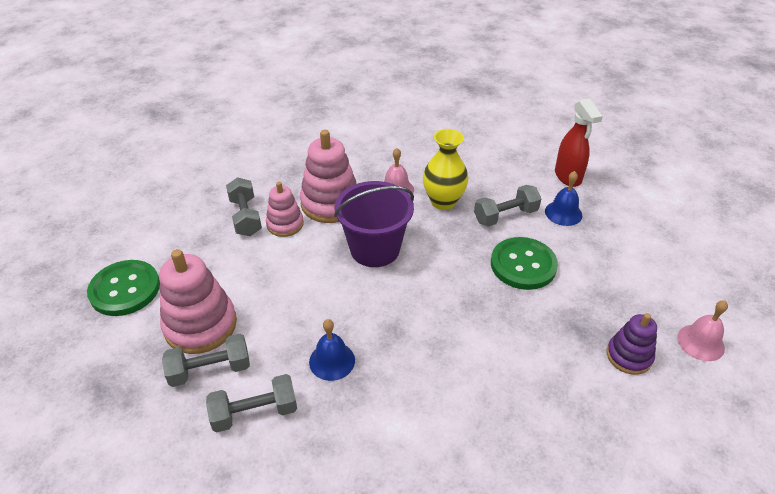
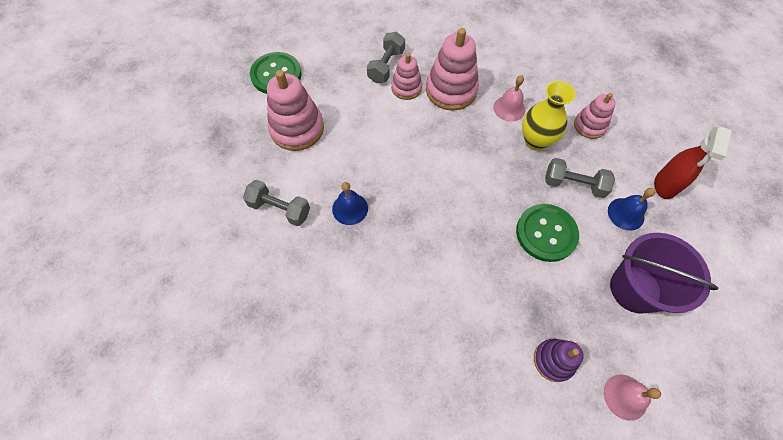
camera: 40 degrees right, 20 degrees up
grey dumbbell [162,334,250,387] -> none
purple bucket [334,181,414,267] -> purple bucket moved to [610,233,718,314]
none -> pink stacking toy [574,93,616,139]

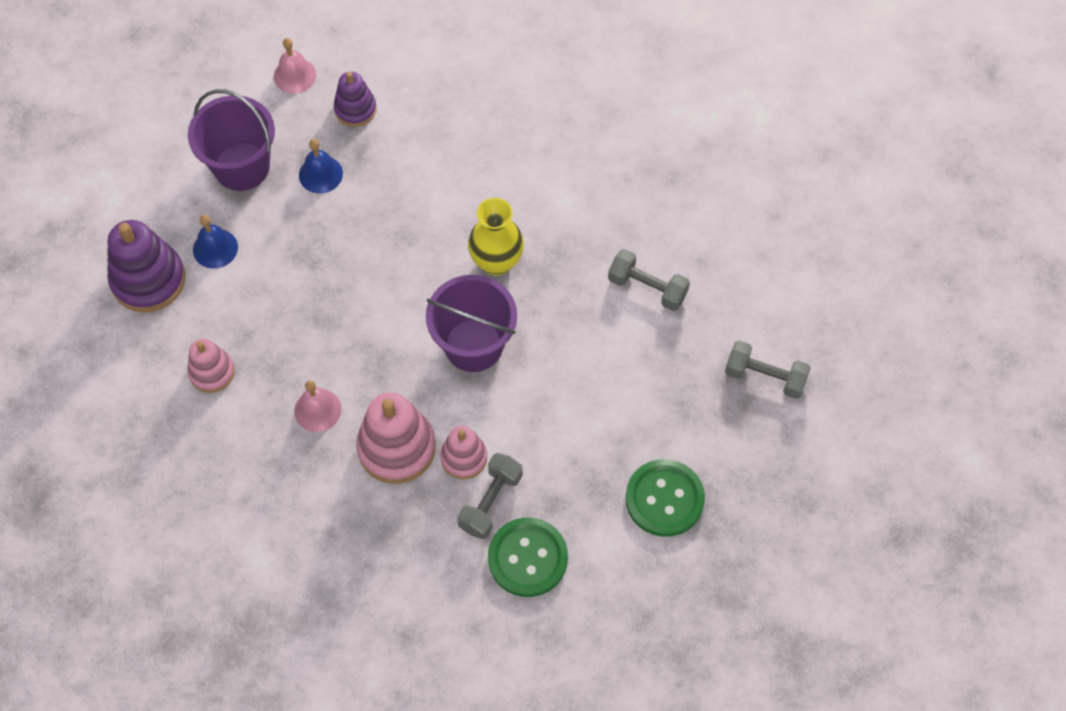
camera: 175 degrees left, 0 degrees up
pink stacking toy [267,70,324,151] -> none
blue bell [332,182,368,225] -> blue bell moved to [299,139,343,194]
green button [516,204,579,262] -> green button moved to [488,518,568,597]
yellow vase [522,81,576,151] -> yellow vase moved to [468,198,524,276]
grey dumbbell [545,158,615,198] -> grey dumbbell moved to [725,341,811,399]
red spray bottle [654,126,732,199] -> purple stacking toy [107,220,185,313]
none -> purple bucket [426,275,517,372]

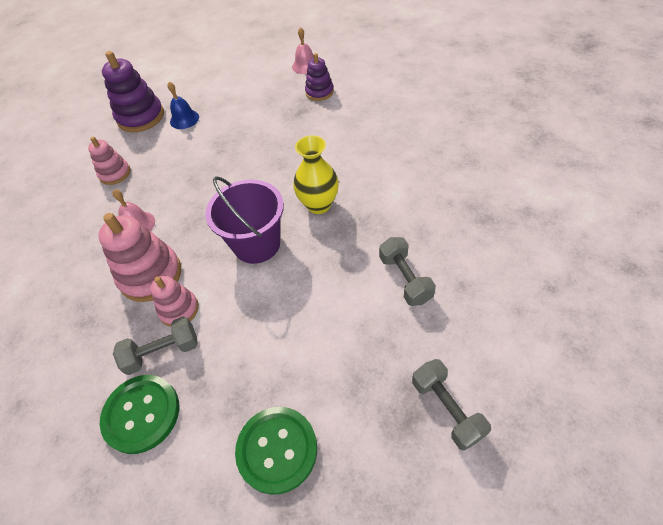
camera: 45 degrees right, 10 degrees down
purple bucket [188,89,275,191] -> none
blue bell [299,139,343,194] -> none

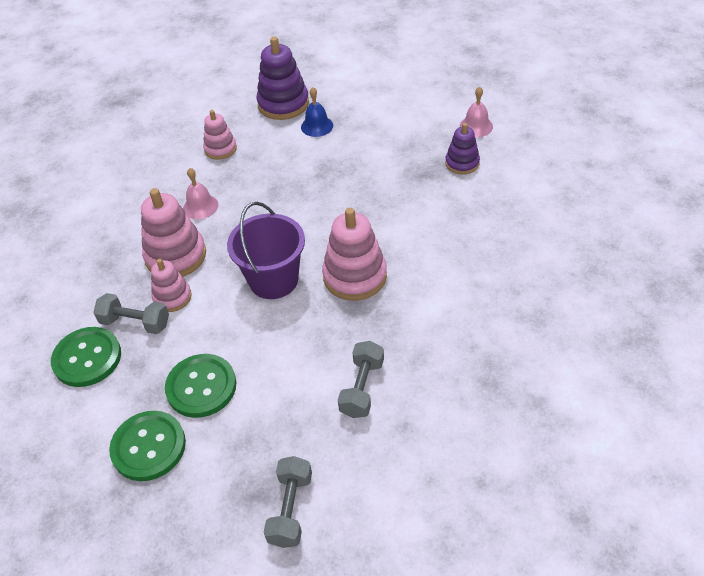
camera: 35 degrees right, 5 degrees down
yellow vase [293,135,339,214] -> pink stacking toy [322,208,387,301]
none -> green button [165,354,236,418]

